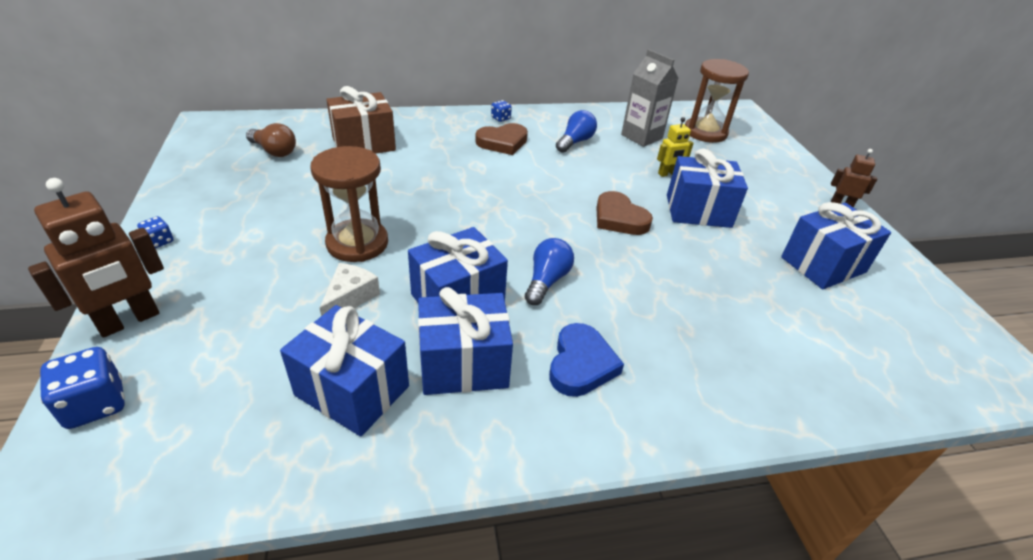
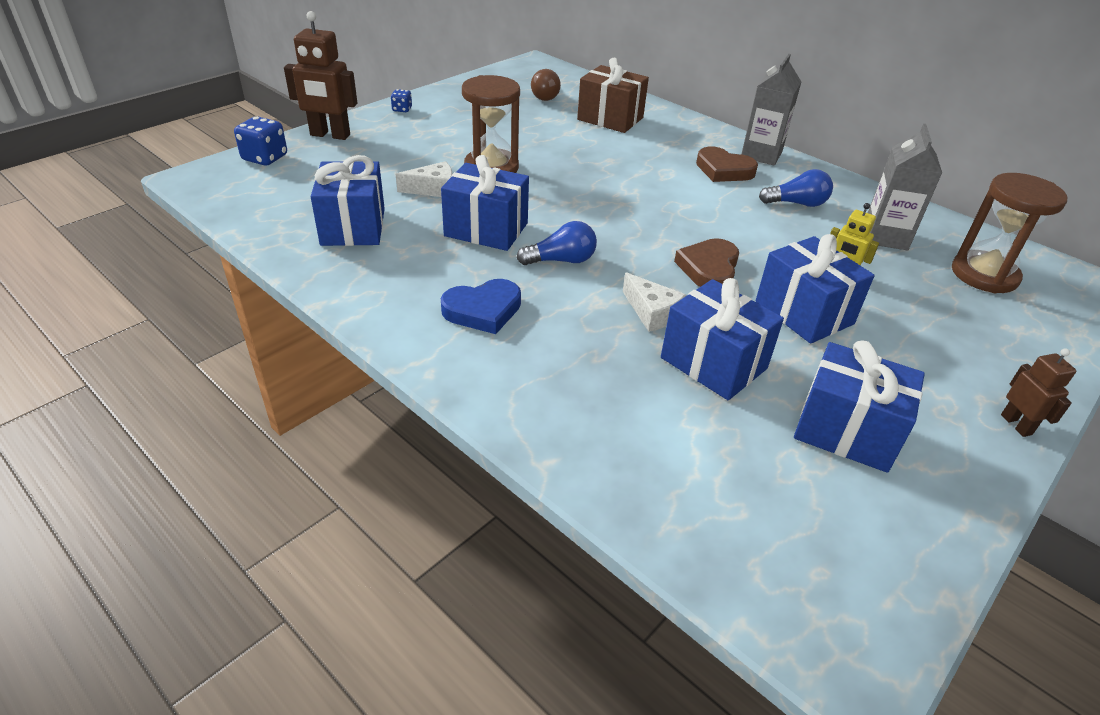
camera: 55 degrees right, 0 degrees up
blue gift [418,287,513,395] -> blue gift moved to [661,278,784,400]
blue dice [491,100,512,122] -> grey carton [742,54,801,165]
none -> white cheese [623,272,686,332]

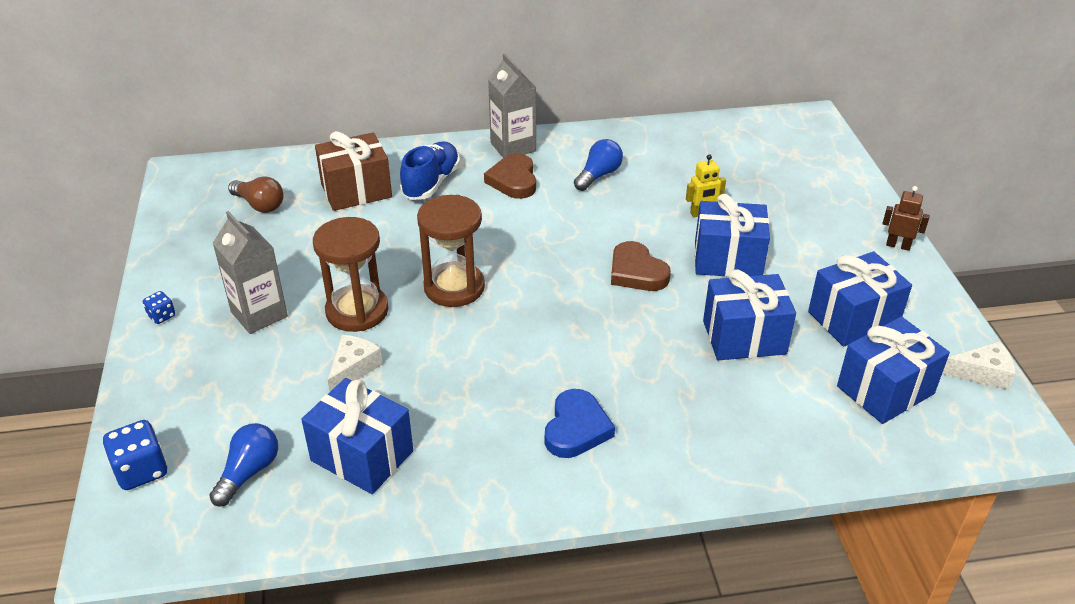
camera: 50 degrees left, 0 degrees up
brown robot [284,11,357,140] -> none
blue gift [441,155,529,251] -> blue gift moved to [837,316,950,424]
blue light bulb [517,221,597,265] -> blue light bulb moved to [209,423,278,507]
white cheese [623,272,686,332] -> white cheese moved to [942,341,1016,390]
brown heart [696,147,758,182] -> brown heart turned 105 degrees clockwise [484,153,536,199]
grey carton [868,124,942,250] -> grey carton moved to [213,211,288,334]
brown hourglass [952,173,1067,293] -> brown hourglass moved to [417,195,485,307]
none -> blue shoe [400,141,460,200]

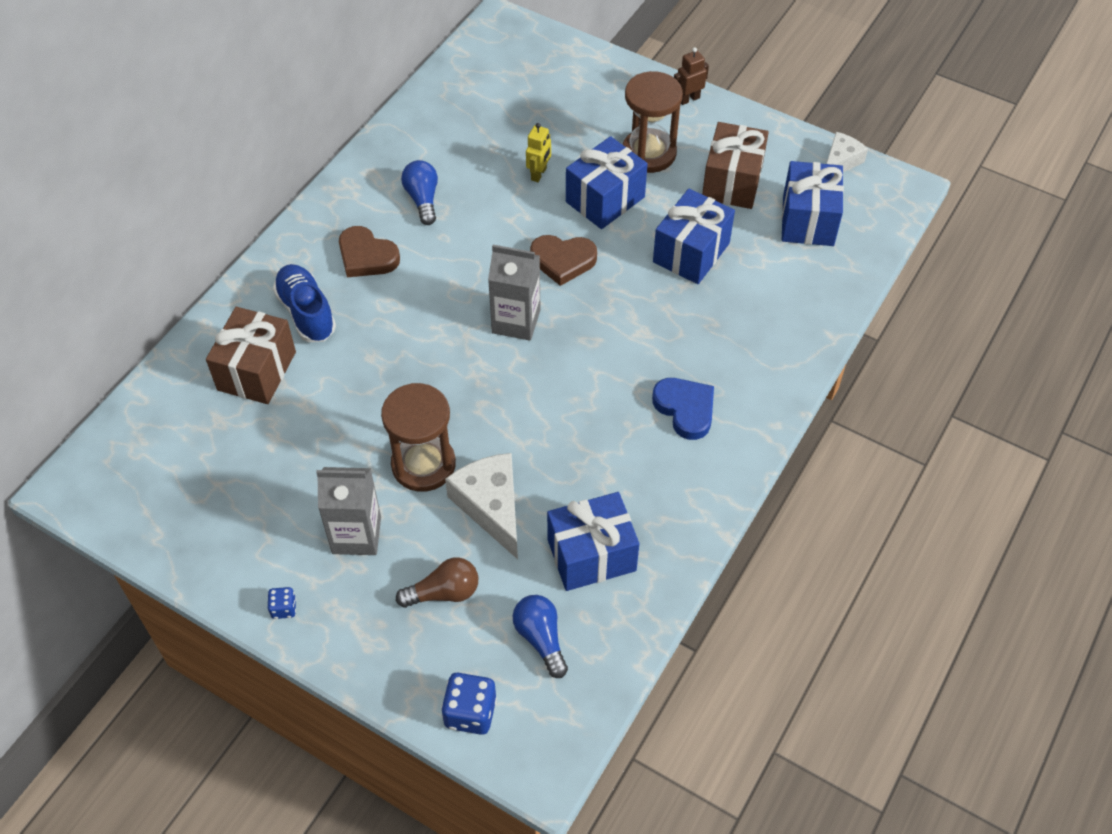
camera: 50 degrees left, 15 degrees up
brown light bulb [228,176,284,213] -> brown light bulb moved to [396,558,478,608]
white cheese [328,335,383,392] -> white cheese [445,453,518,559], size x1.60
brown hourglass [417,195,485,307] -> brown hourglass moved to [622,71,683,173]
grey carton [488,53,536,158] -> grey carton moved to [488,245,541,341]
blue gift [808,252,912,347] -> brown gift [702,122,769,209]

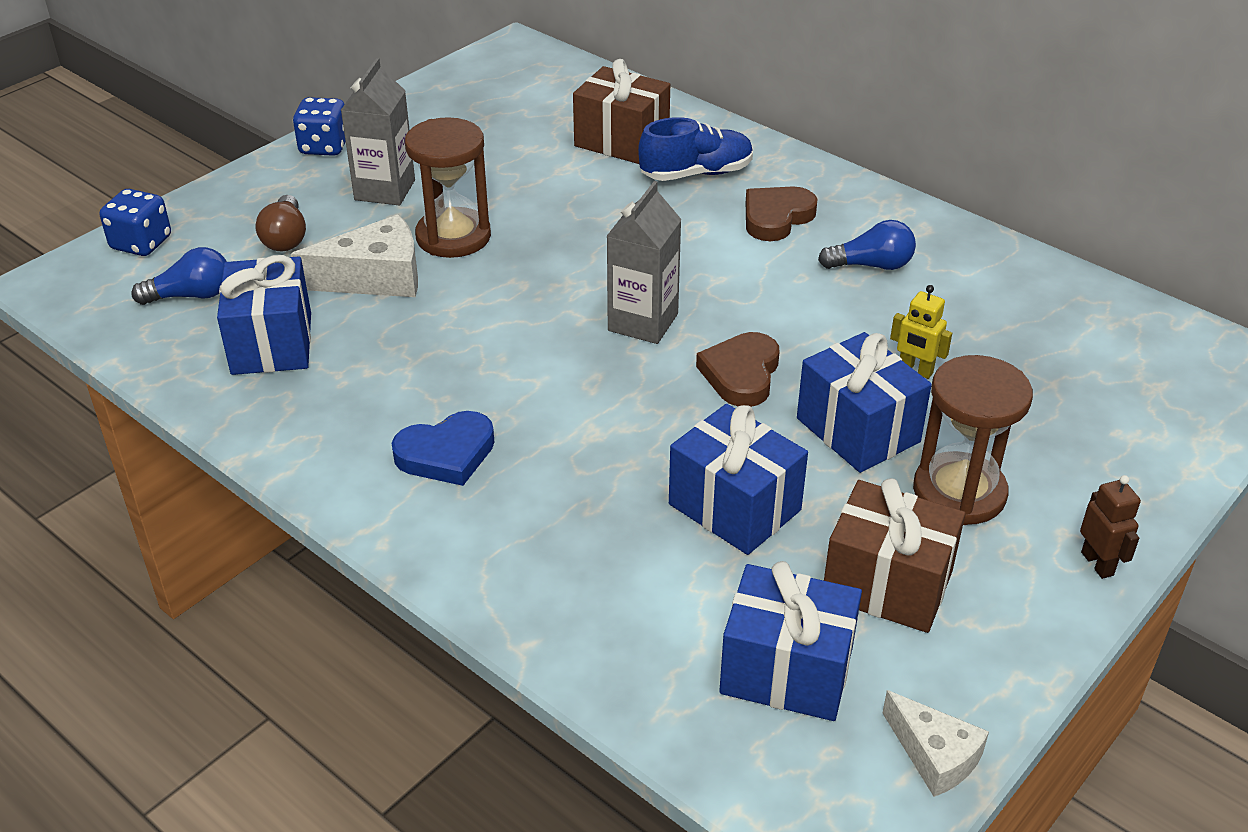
camera: 100 degrees right, 15 degrees down
blue dice [268,587,296,619] -> blue dice [293,97,346,156], size x1.80

